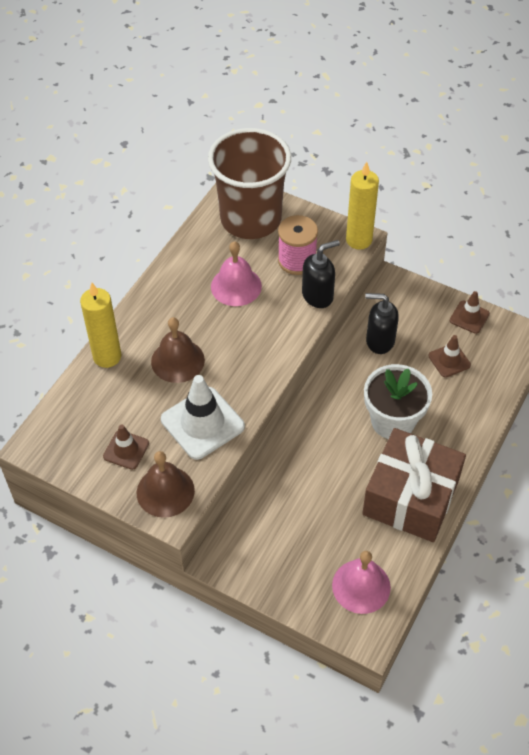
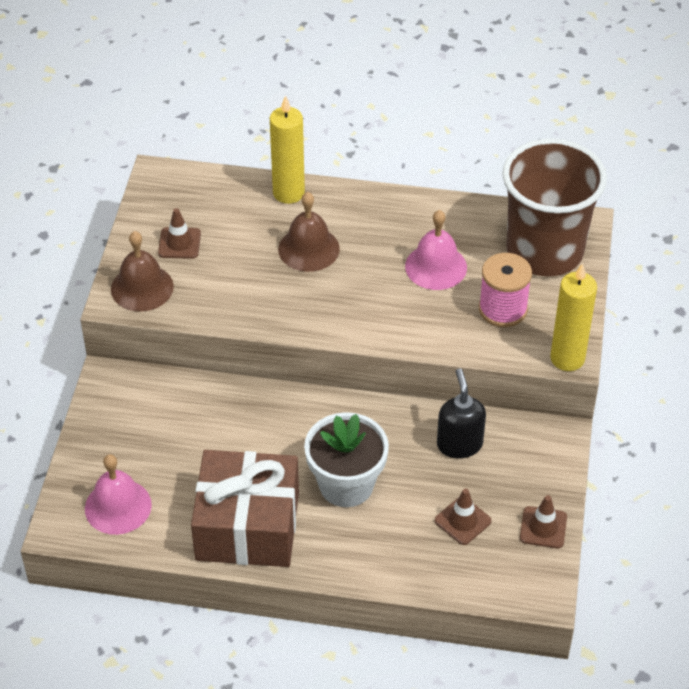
camera: 70 degrees right, 5 degrees down
white traffic cone [161,375,245,460] -> none
black soap dispenser [302,240,340,308] -> none

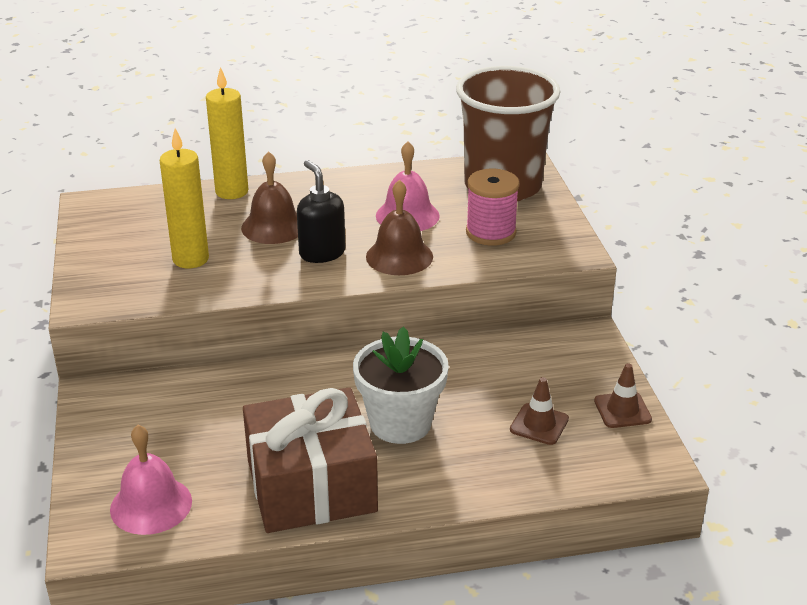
camera: 20 degrees left, 15 degrees down
brown bell [111,231,174,311] -> brown bell moved to [366,179,433,275]
brown traffic cone [158,208,201,259] -> none
black soap dispenser [437,368,486,459] -> black soap dispenser moved to [297,160,346,263]
yellow candle [550,263,597,371] -> yellow candle moved to [160,128,209,269]

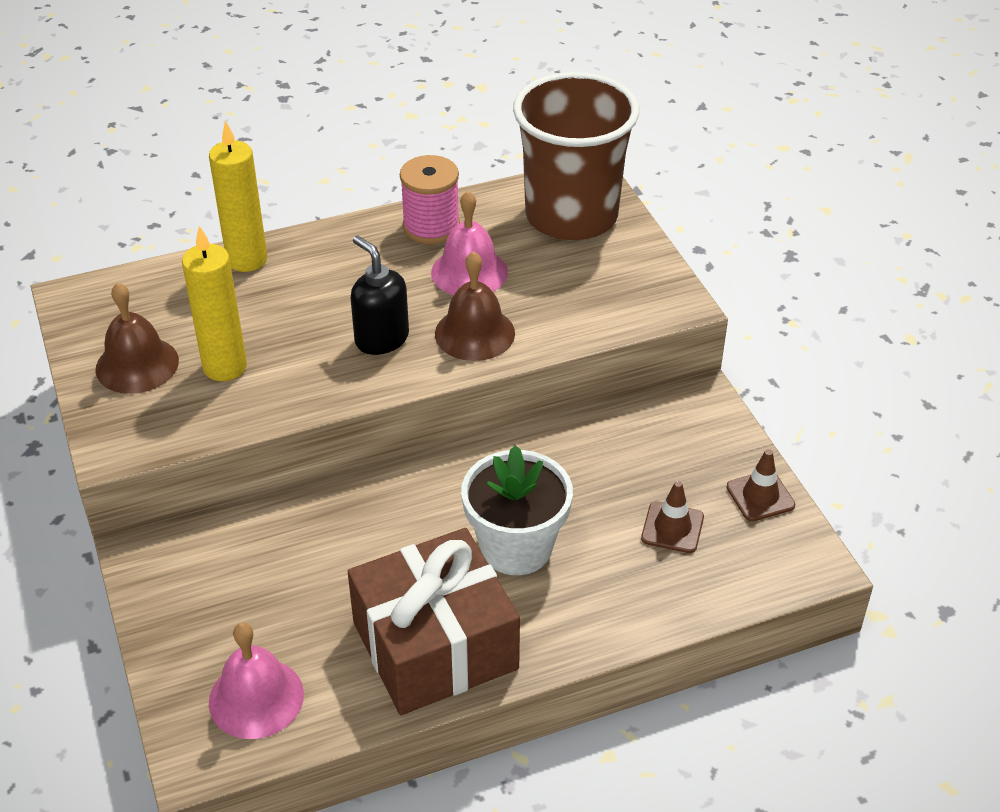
camera: 10 degrees left, 10 degrees up
brown bell [241,151,298,244] -> brown bell moved to [95,283,179,394]
pink spool [466,169,519,246] -> pink spool moved to [400,155,460,245]

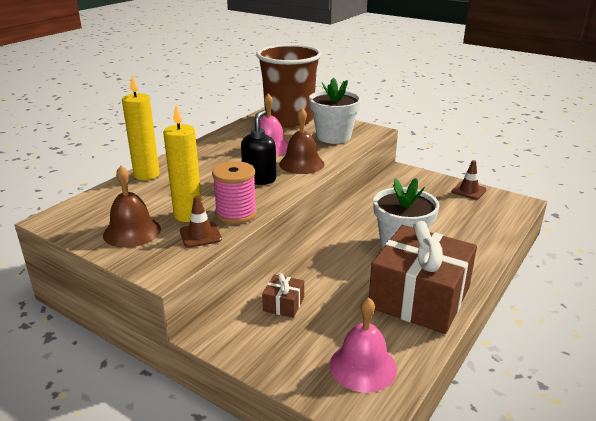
camera: 35 degrees left, 15 degrees down
black soap dispenser [351,235,409,355] -> black soap dispenser turned 90 degrees clockwise [241,110,276,185]
pink spool [400,155,460,245] -> pink spool moved to [212,161,257,224]
brown traffic cone [641,481,704,553] -> brown traffic cone moved to [180,196,222,248]
none -> brown gift [262,273,304,318]
none -> white flower pot [309,77,362,144]

